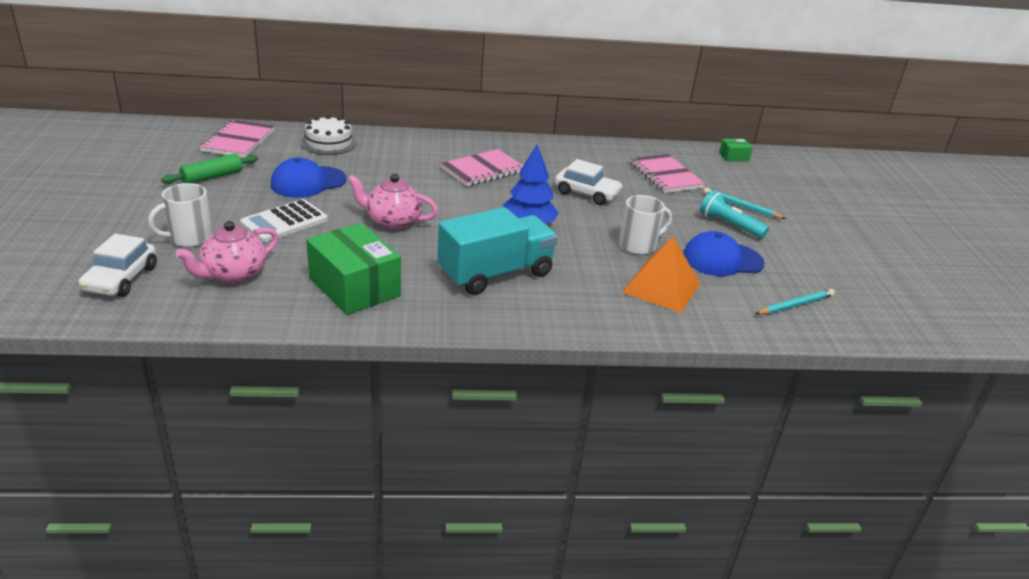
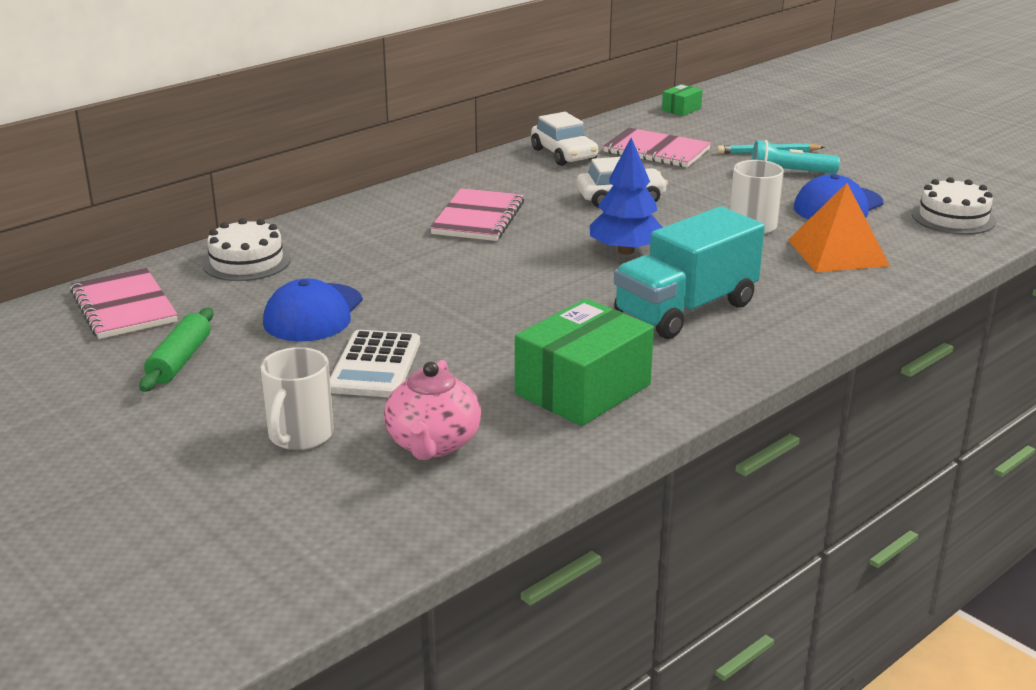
camera: 35 degrees left, 5 degrees down
white car [79,234,157,297] -> white car moved to [531,112,598,166]
green box [306,223,401,315] -> green box turned 60 degrees counterclockwise [515,299,654,426]
pink teapot [348,174,438,230] -> none
turquoise truck [437,207,558,295] -> turquoise truck turned 150 degrees counterclockwise [614,206,765,339]
turquoise pencil [755,289,835,315] -> white cake [912,177,996,235]

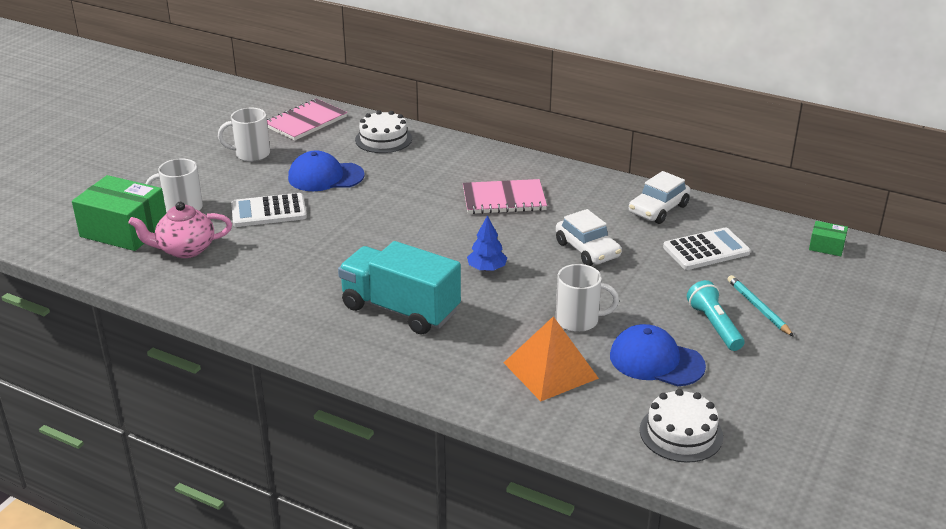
camera: 70 degrees right, 5 degrees up
green rolling pin [139,307,214,392] -> white mug [218,108,270,162]
green box [515,299,654,426] -> green box moved to [72,175,166,251]
blue tree [590,138,663,255] -> blue tree [467,215,507,271], size x0.66
pink notebook [603,127,711,167] -> white calculator [663,228,751,270]

